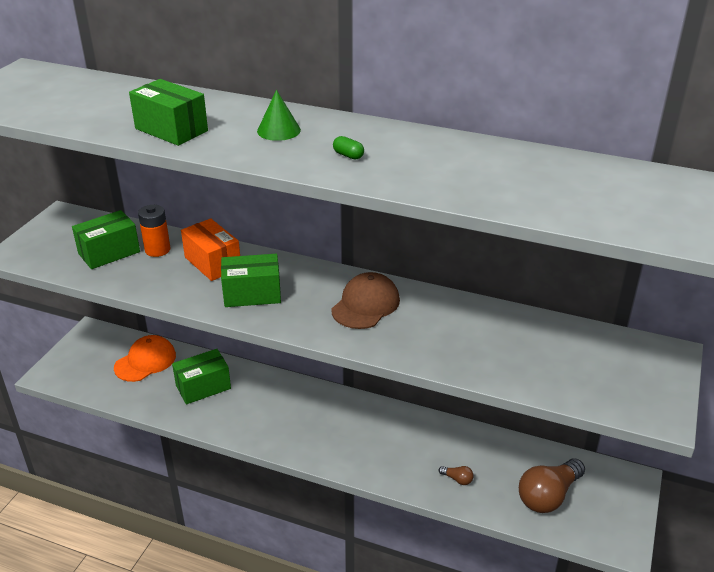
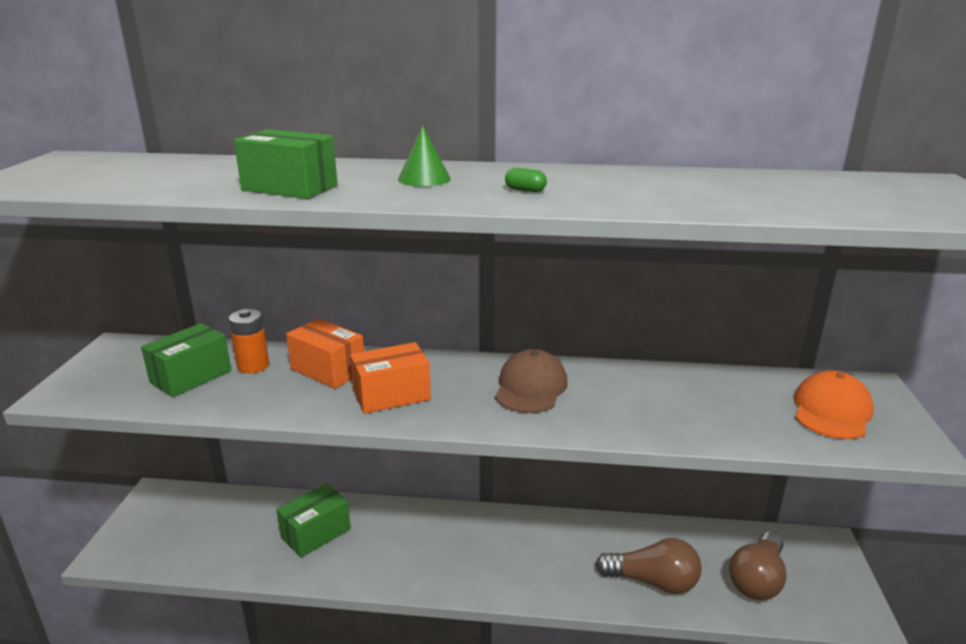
camera: 15 degrees left, 10 degrees down
orange cap [114,335,176,382] -> orange cap moved to [794,371,874,439]
green box [221,254,281,307] -> orange box [350,342,431,414]
brown light bulb [439,466,474,485] -> brown light bulb [595,538,702,594], size x2.37

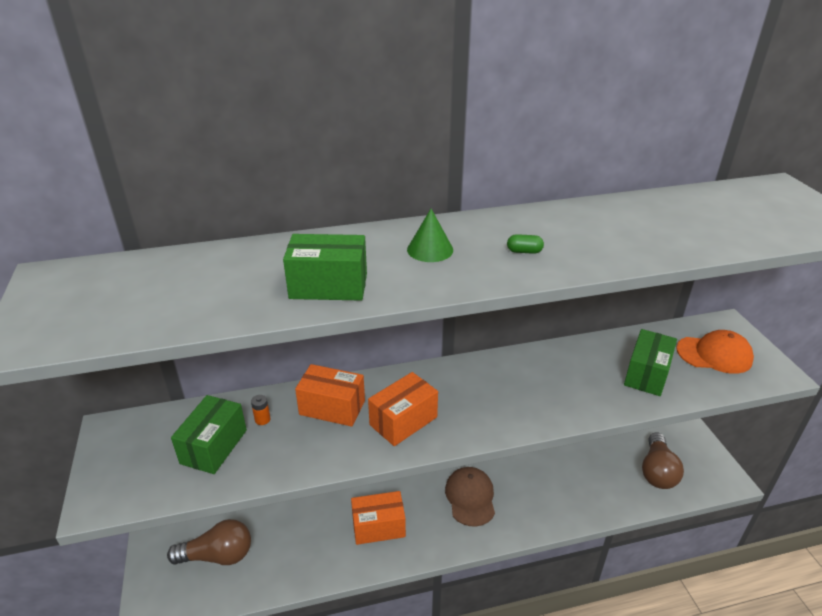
camera: 20 degrees left, 10 degrees up
orange battery [228,309,269,374] -> orange battery [251,395,270,425], size x0.54
green box [276,483,351,558] -> green box moved to [624,329,677,396]
brown cap [495,349,568,413] -> brown cap moved to [445,467,495,527]
brown light bulb [595,538,702,594] -> brown light bulb moved to [167,519,251,565]
orange cap [794,371,874,439] -> orange cap turned 90 degrees clockwise [676,330,754,374]
none -> orange box [351,491,406,545]

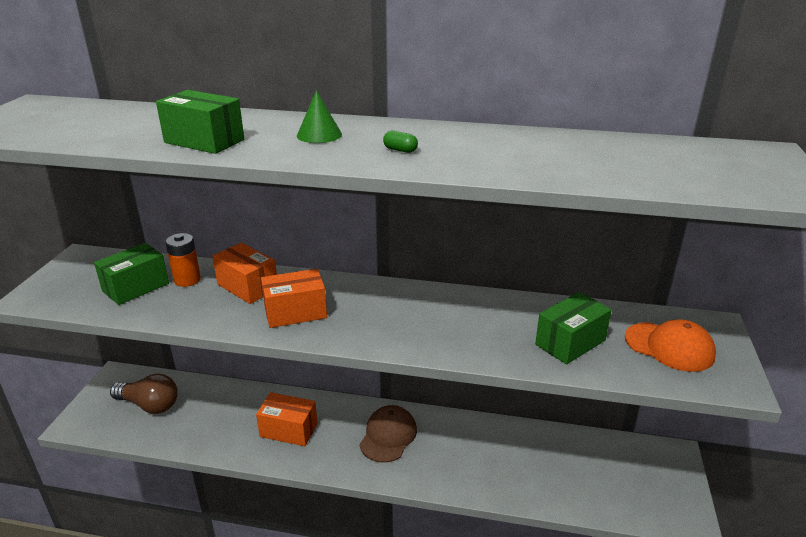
camera: 25 degrees right, 5 degrees down
orange battery [251,395,270,425] -> orange battery [165,233,201,287], size x1.84
brown light bulb [642,433,684,489] -> none

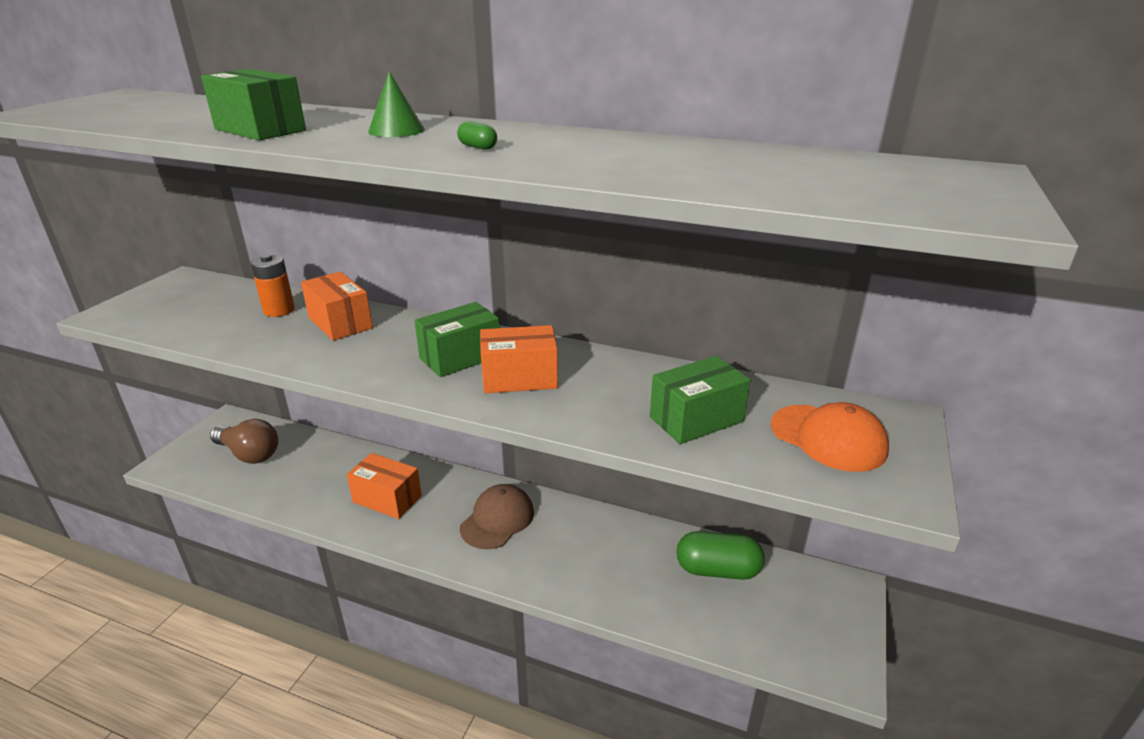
camera: 10 degrees right, 0 degrees up
green box [94,243,169,305] -> green box moved to [415,302,500,377]
orange box [261,269,327,328] -> orange box moved to [480,325,558,393]
none -> green capsule [676,531,765,580]

